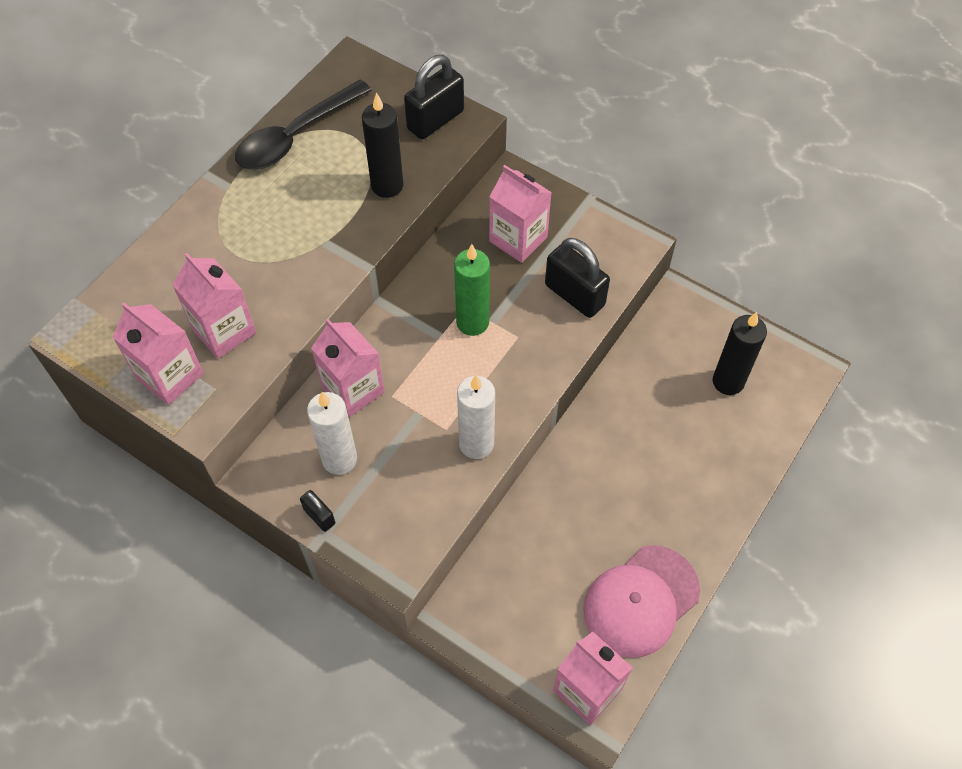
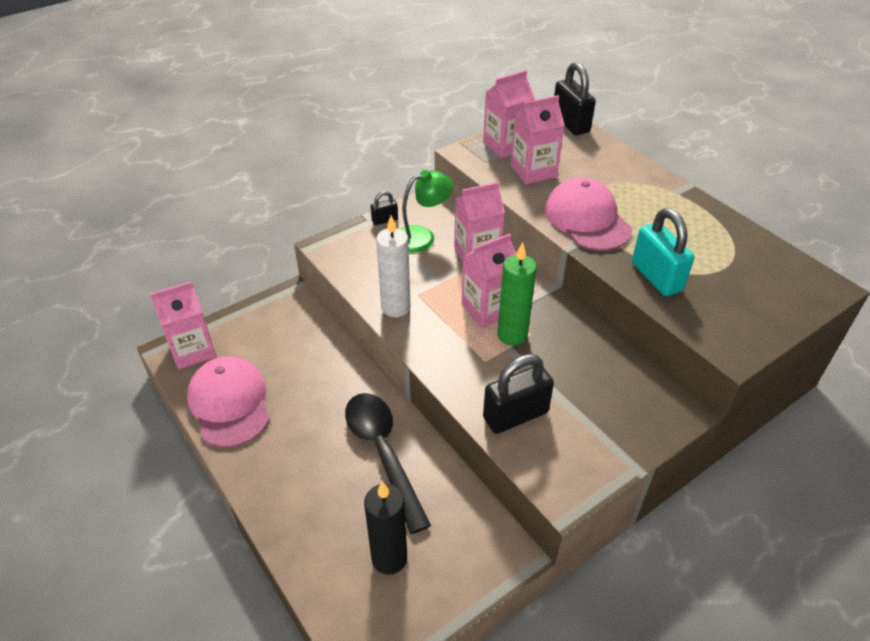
camera: 110 degrees right, 15 degrees down
black spoon [235,79,372,169] -> black spoon moved to [345,393,431,534]
white candle [307,392,357,475] -> green lamp [401,170,453,252]
black candle [362,93,403,198] -> turquoise padlock [632,208,694,296]
black padlock [404,55,464,139] -> black padlock moved to [554,62,596,135]
pink carton [489,165,552,263] -> pink carton moved to [462,234,516,328]
none -> pink cap [544,177,632,251]

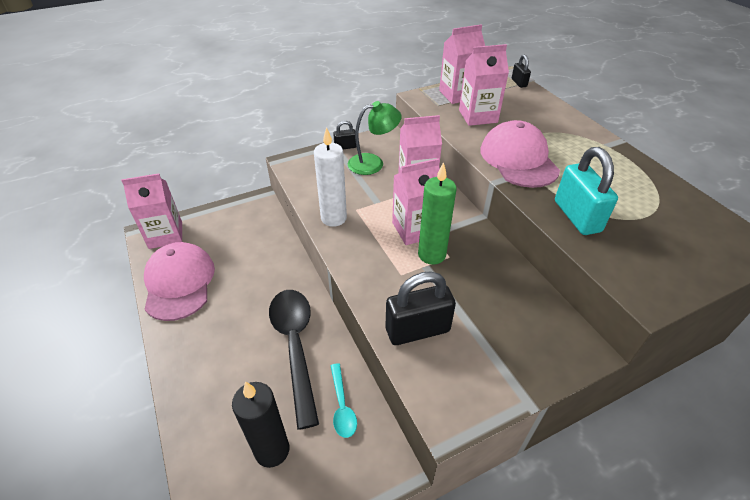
camera: 10 degrees right, 0 degrees up
black padlock [554,62,596,135] -> black padlock [512,54,531,88], size x0.51
none -> turquoise spoon [331,363,357,438]

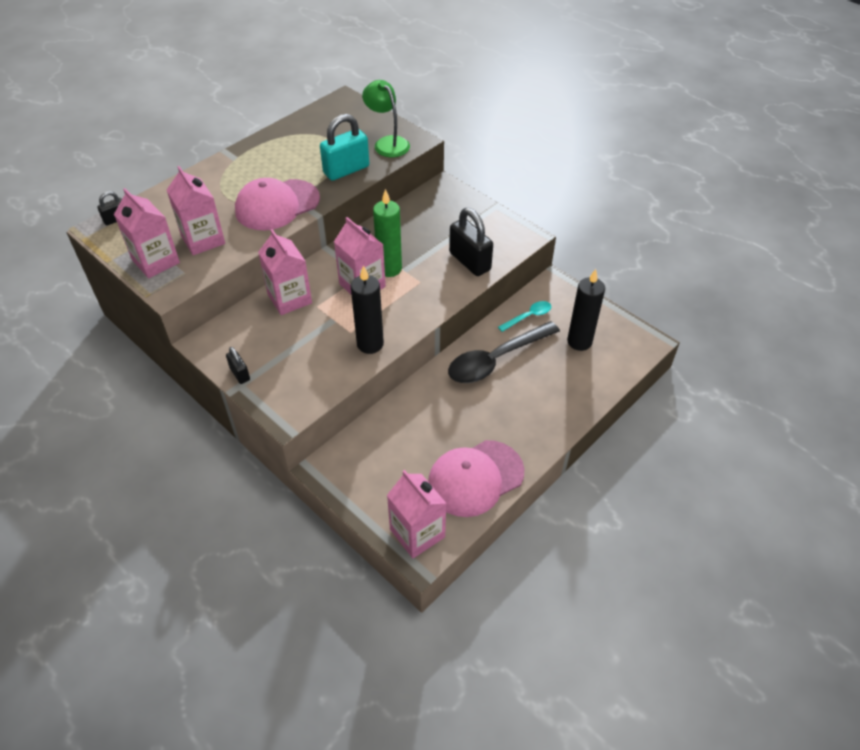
camera: 110 degrees left, 5 degrees up
white candle [314,127,347,227] -> black candle [351,265,384,354]
green lamp [348,101,402,175] -> green lamp moved to [362,80,410,157]

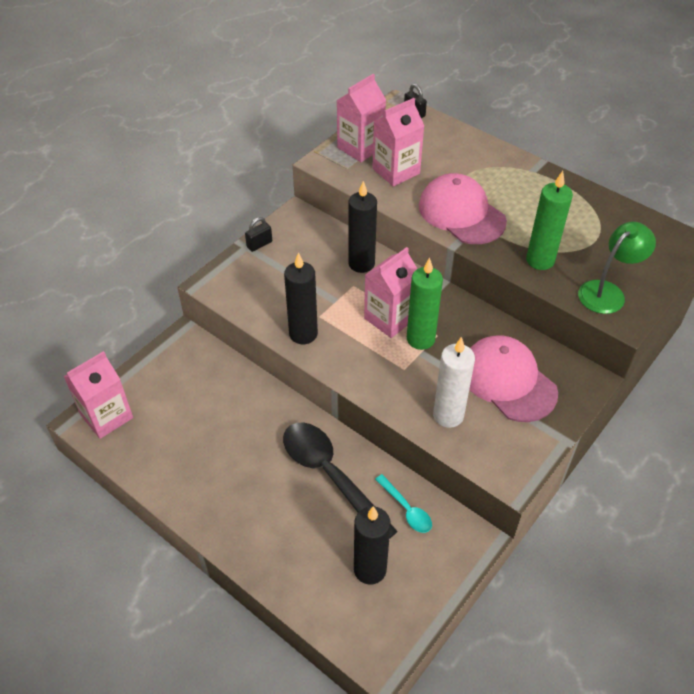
camera: 85 degrees right, 0 degrees up
pink carton [258,229,312,315] -> black candle [348,181,377,273]
turquoise padlock [320,114,369,181] -> green candle [526,171,573,270]
pink cap [428,440,524,517] -> pink cap moved to [469,336,558,422]
black padlock [449,208,493,276] -> white candle [433,337,475,428]

